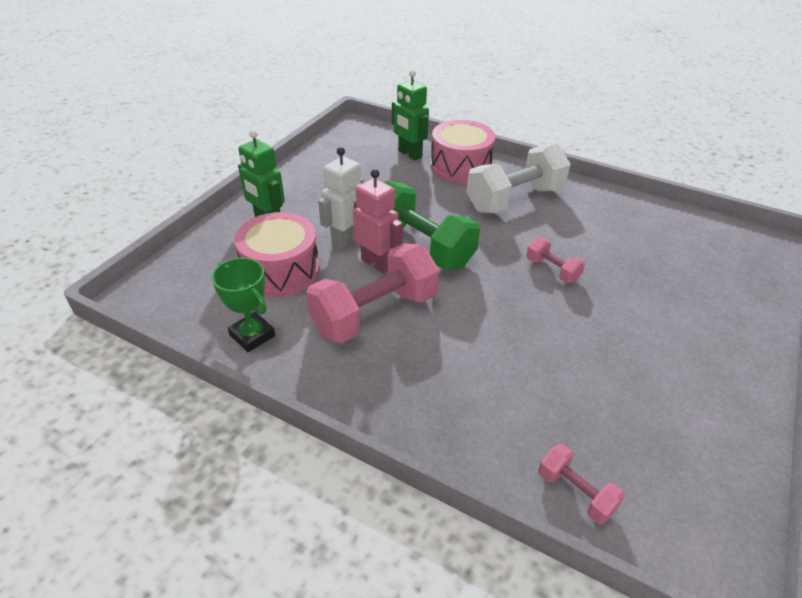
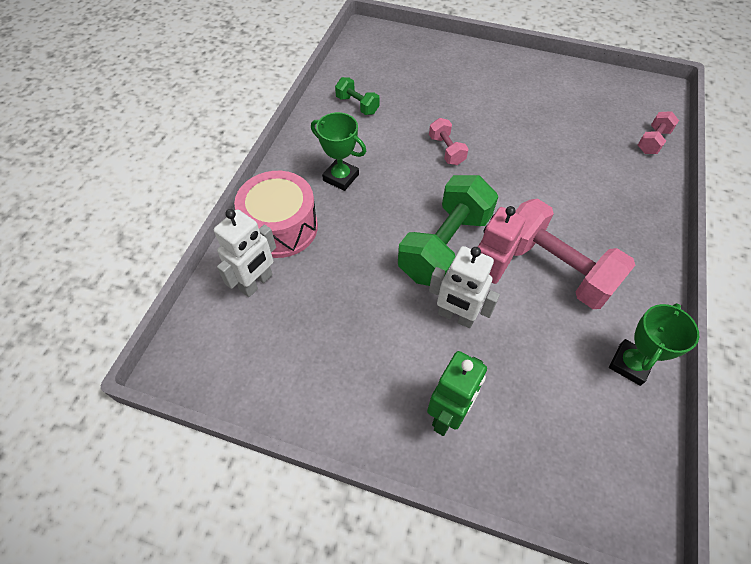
camera: 100 degrees left, 15 degrees up
pink drum [234,212,319,297] -> none
green robot [392,70,429,160] -> white robot [214,209,276,297]
white dumbbell [466,144,571,213] -> green trophy [311,112,366,191]
pink dumbbell [526,237,585,283] -> pink dumbbell turned 60 degrees counterclockwise [429,118,469,165]
none -> green dumbbell [335,77,380,115]

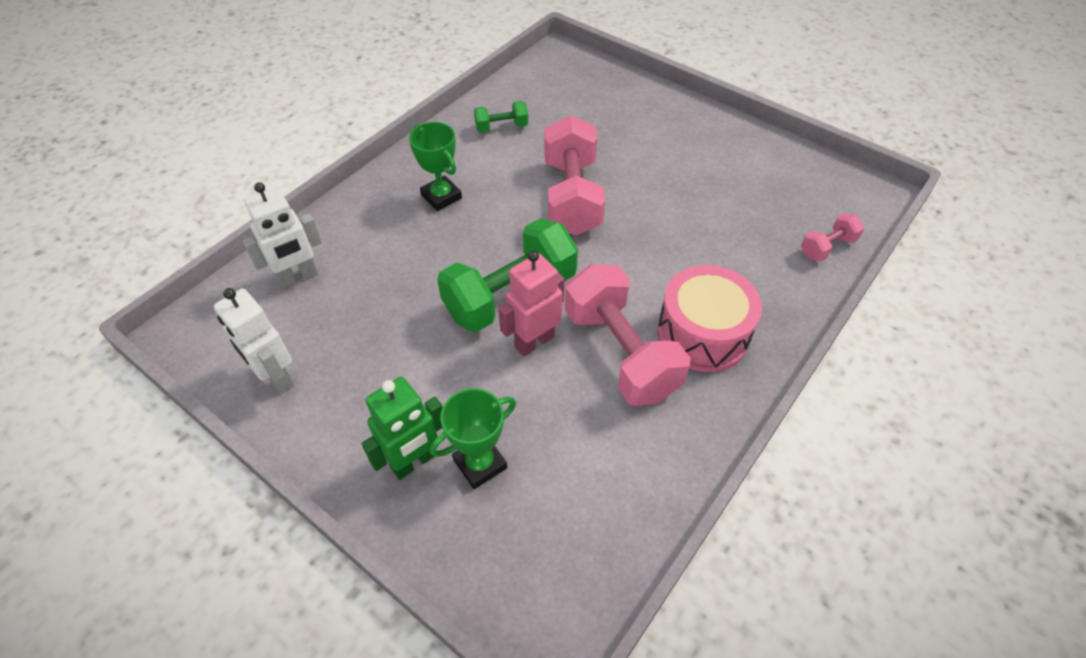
camera: 20 degrees right, 5 degrees down
pink drum [234,171,318,258] -> pink drum moved to [657,265,762,372]
green dumbbell [335,77,380,115] -> green dumbbell turned 75 degrees counterclockwise [474,101,528,133]
pink dumbbell [429,118,469,165] -> pink dumbbell [544,115,605,236], size x2.08
white robot [429,246,500,328] -> white robot moved to [214,288,294,394]
green trophy [609,303,699,386] -> green trophy moved to [430,388,516,489]

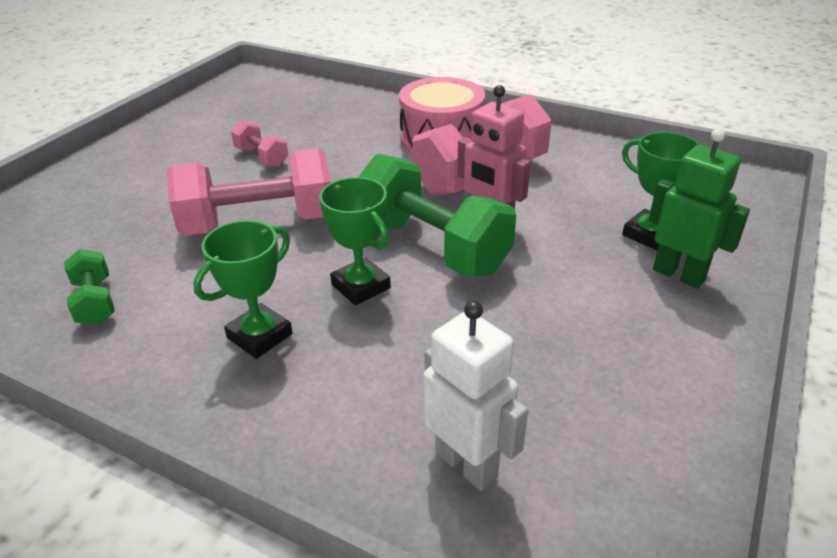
camera: 100 degrees left, 15 degrees down
white robot [214,288,294,394] -> none
pink dumbbell [801,213,864,262] -> pink dumbbell moved to [231,120,288,167]
none -> green trophy [319,177,391,306]

